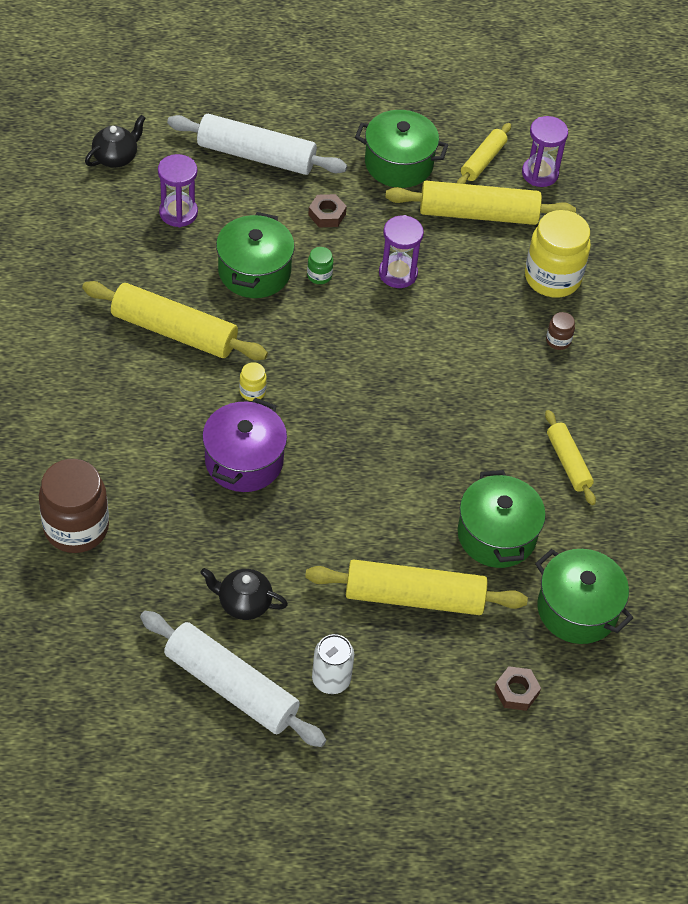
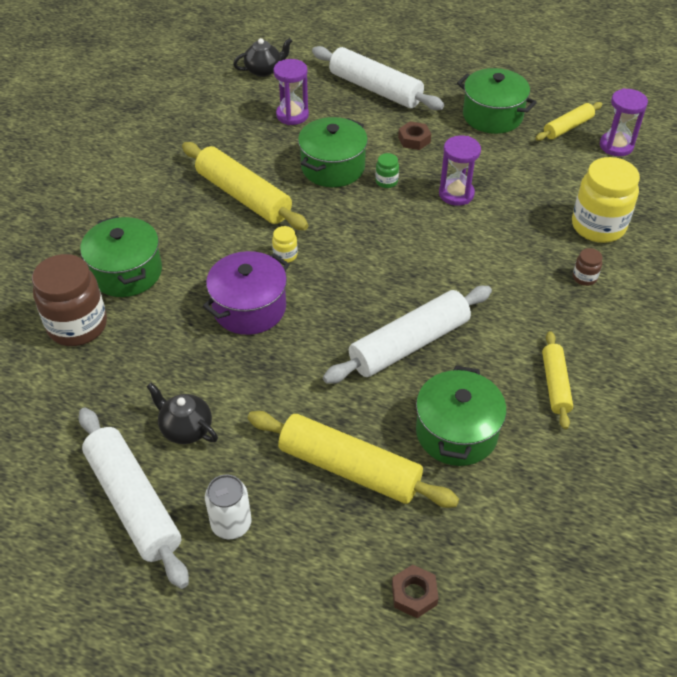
camera: 25 degrees right, 5 degrees down
yellow rolling pin [385,181,576,225] -> none
green pot [535,549,633,644] -> green pot moved to [80,216,162,297]
none -> white rolling pin [323,286,492,384]

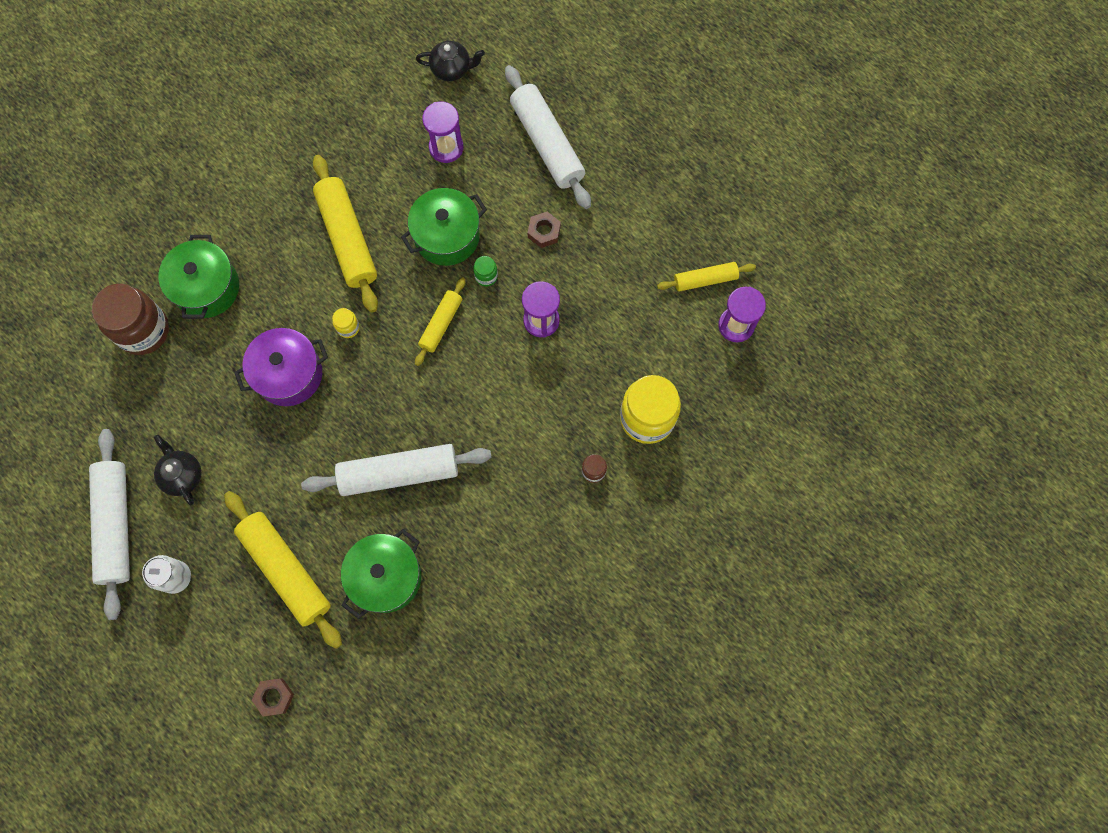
camera: 25 degrees right, 25 degrees up
green pot [457,68,537,134] -> none
yellow rolling pin [542,331,573,429] -> yellow rolling pin moved to [415,277,466,366]

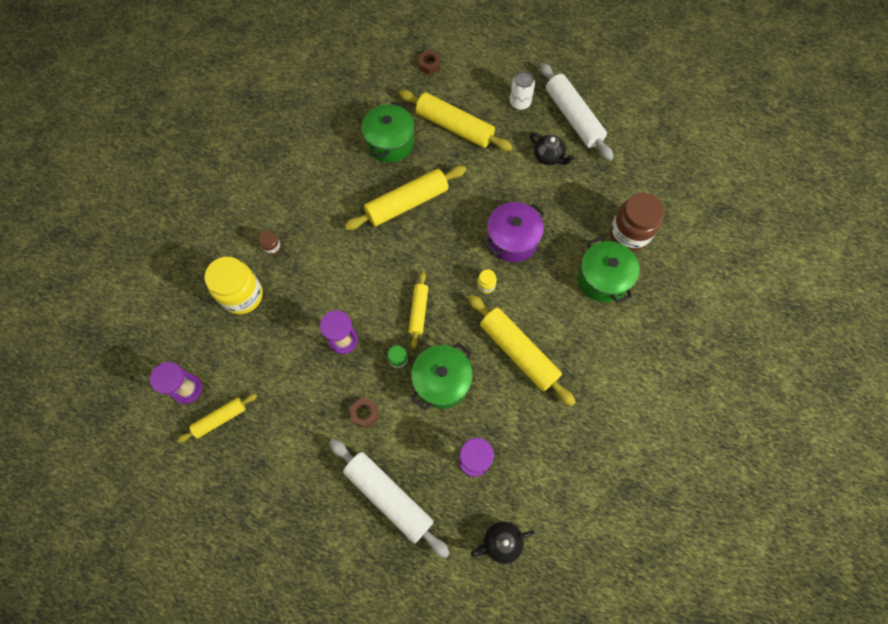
camera: 160 degrees right, 5 degrees down
white rolling pin [301,444,492,496] -> yellow rolling pin [344,166,467,230]

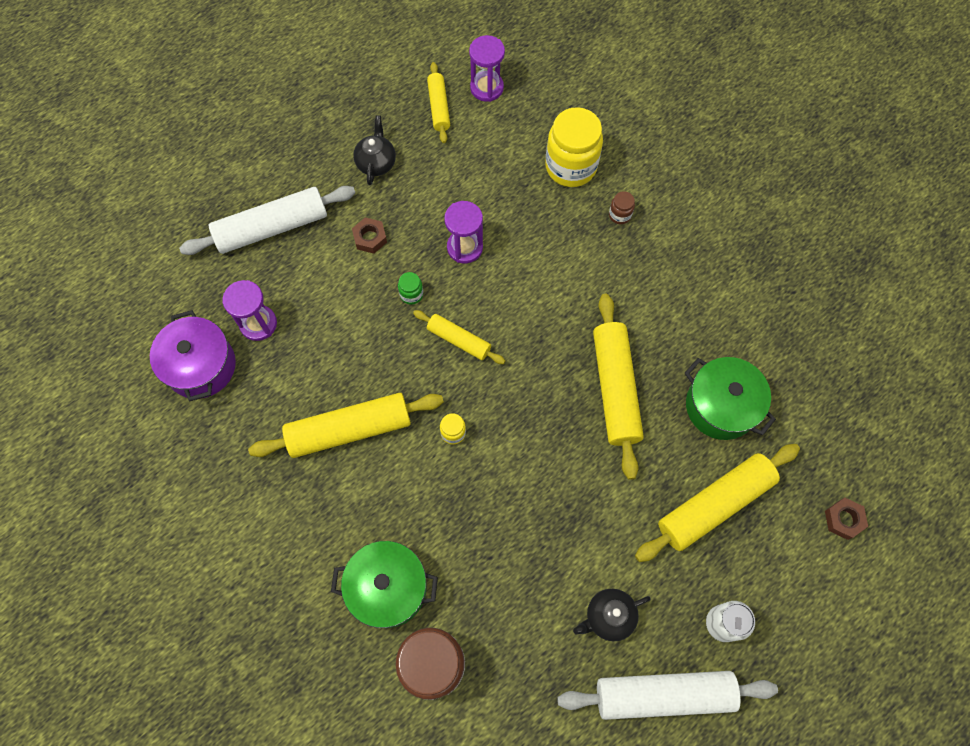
camera: 115 degrees right, 0 degrees up
green pot [411,342,473,410] -> none
black teapot [471,521,534,564] -> black teapot moved to [353,115,396,185]
purple pot [485,202,545,262] -> purple pot moved to [150,310,236,401]

